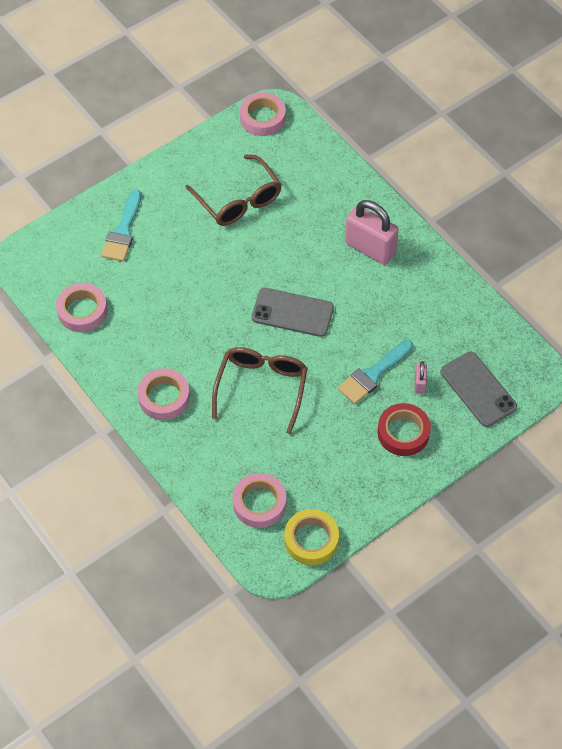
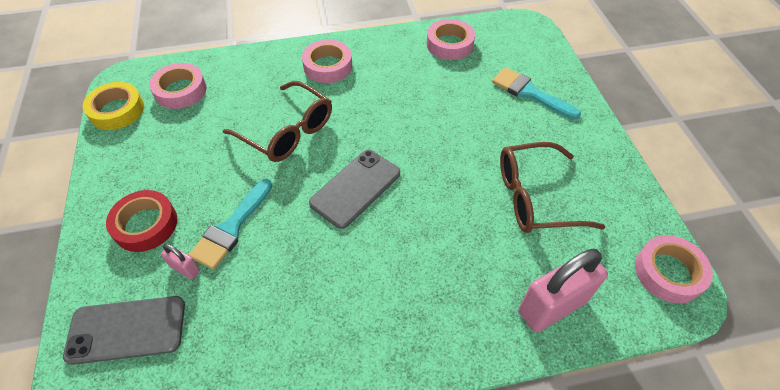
camera: 115 degrees right, 5 degrees down
turquoise brush [338,340,413,404] -> turquoise brush turned 135 degrees counterclockwise [188,179,272,270]
pink padlock [345,200,399,265] -> pink padlock moved to [519,249,608,332]

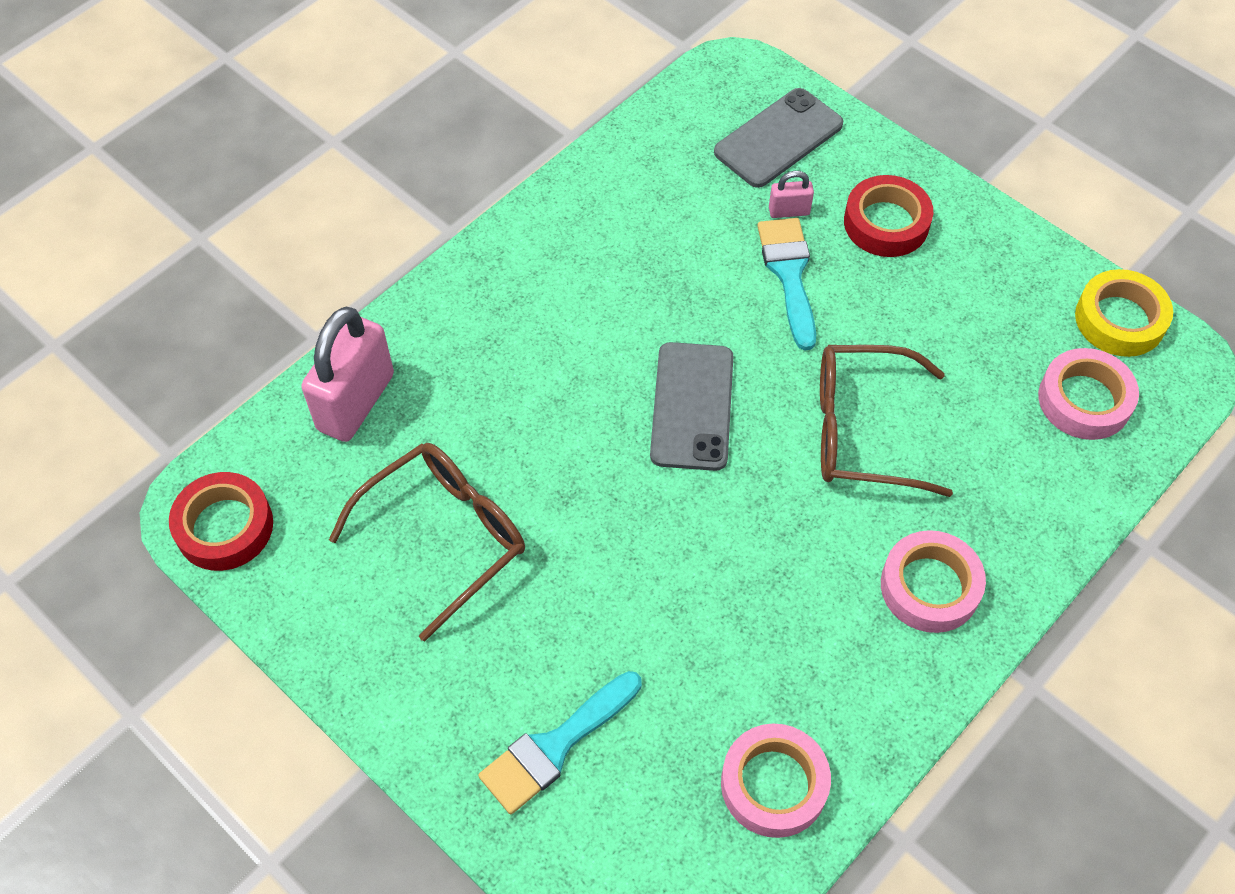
camera: 145 degrees right, 5 degrees up
turquoise brush [492,68,581,120] -> turquoise brush turned 135 degrees clockwise [478,671,642,814]
pink tape [635,235,713,303] -> red tape [169,472,273,571]

